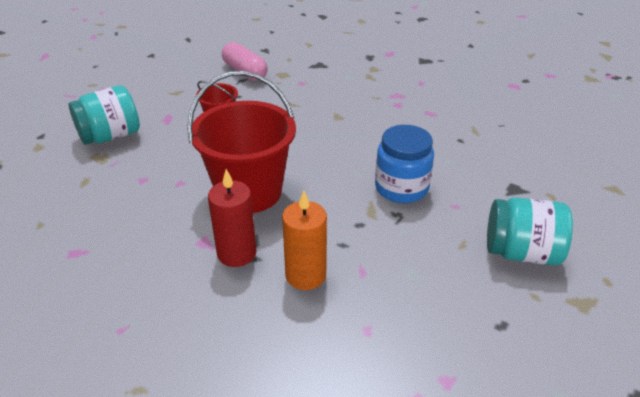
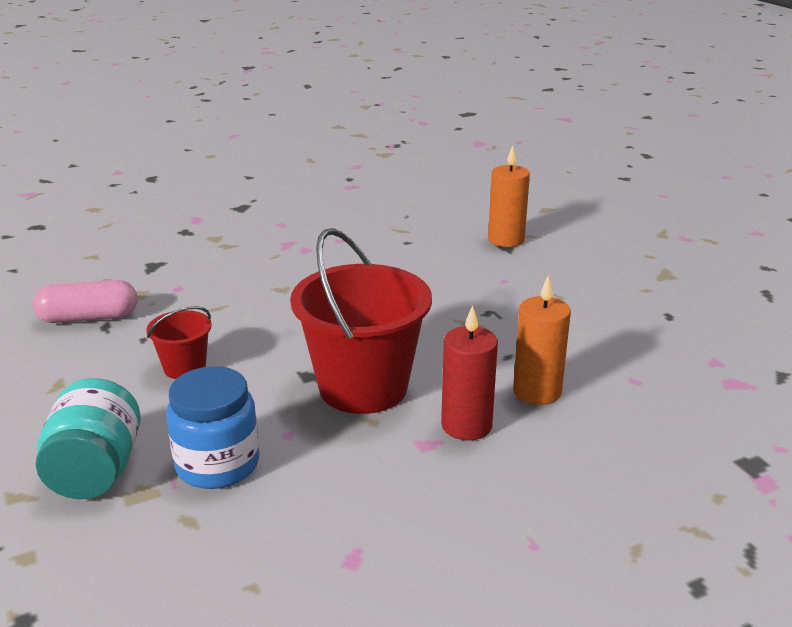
camera: 60 degrees left, 10 degrees down
blue jar [375,125,434,203] -> blue jar moved to [166,366,259,489]
turquoise jar [487,197,573,265] -> none
none -> orange candle [488,146,530,247]

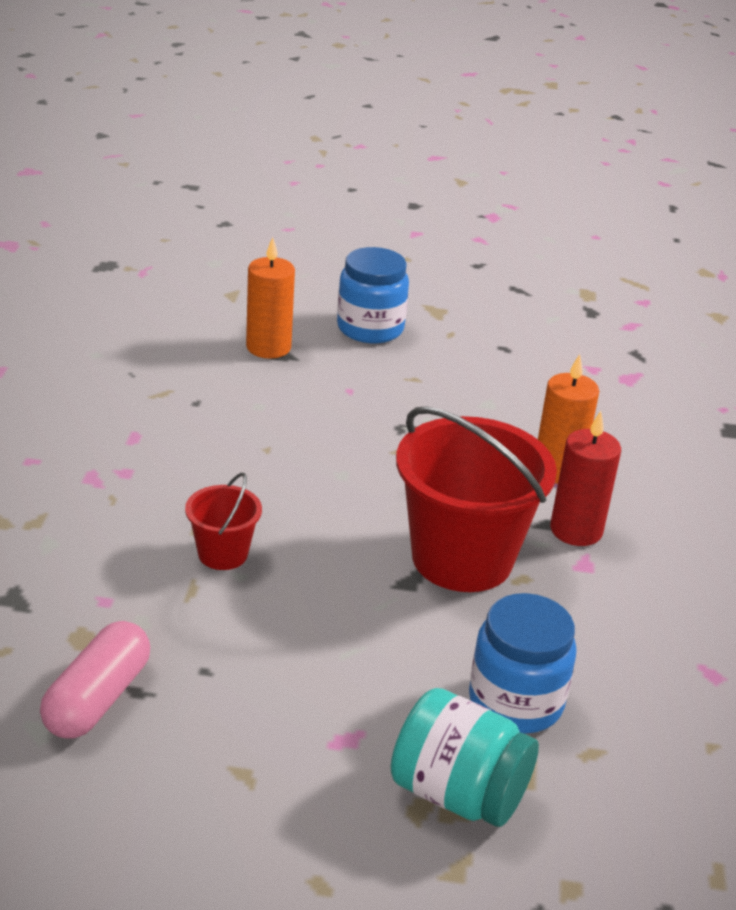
camera: 60 degrees left, 5 degrees up
red bucket [146,306,212,379] -> red bucket moved to [185,473,262,570]
none -> blue jar [337,247,409,343]

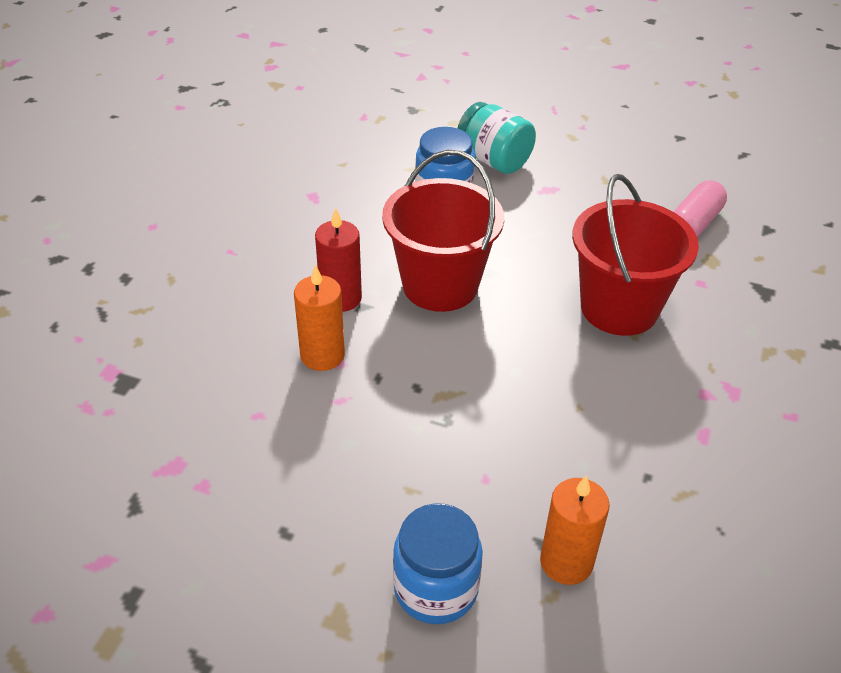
camera: 165 degrees left, 10 degrees up
red bucket [185,473,262,570] -> red bucket [572,174,699,336], size x2.08

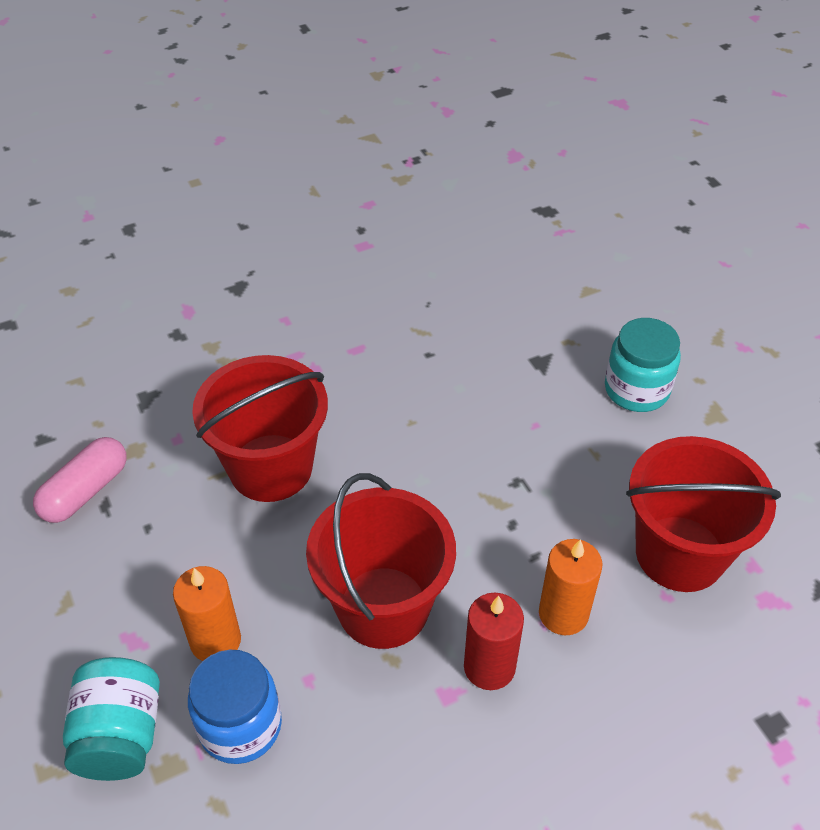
camera: 135 degrees left, 5 degrees up
blue jar [393,503,483,624] -> turquoise jar [605,318,681,412]
orange candle [540,475,610,585] -> orange candle moved to [173,566,241,661]
pink capsule [673,181,727,237] -> pink capsule turned 45 degrees counterclockwise [33,437,127,523]
none -> red bucket [626,436,781,592]

